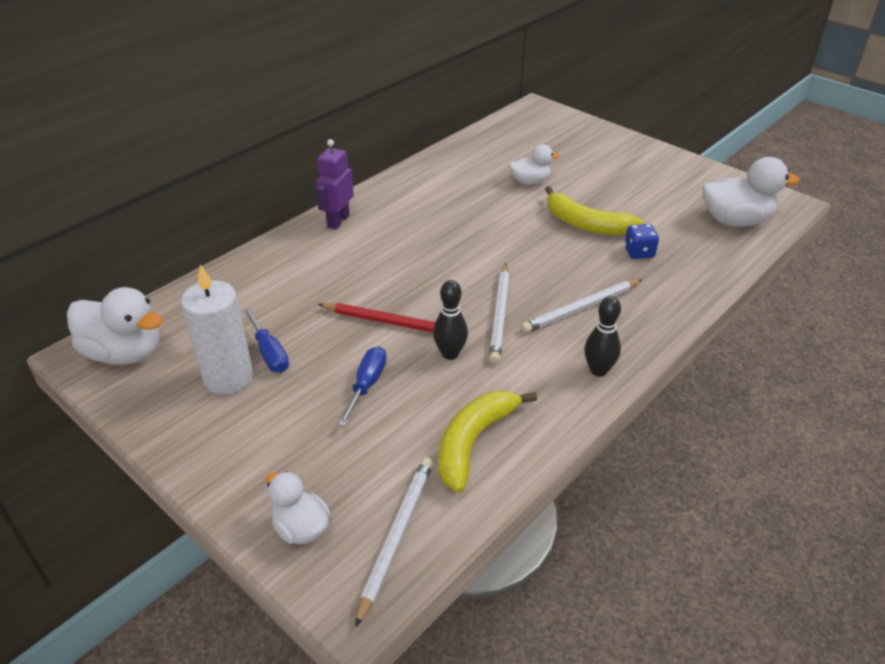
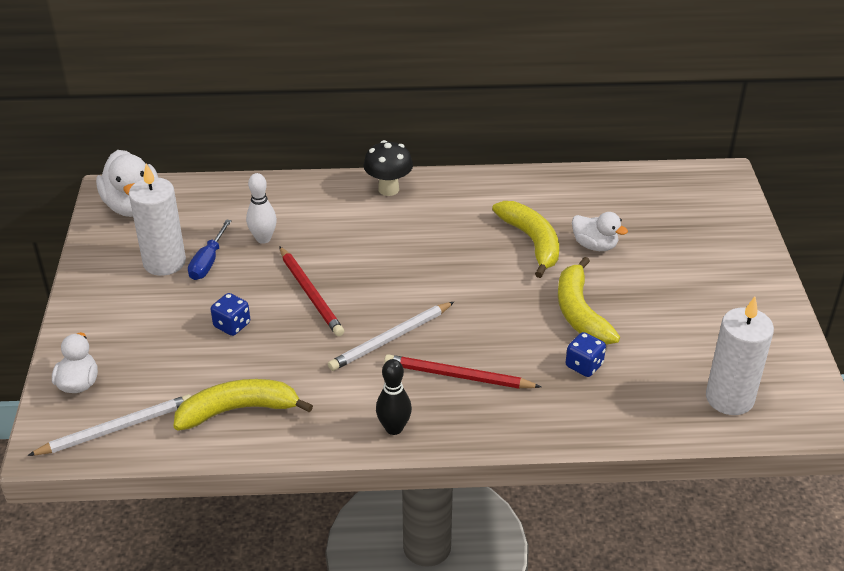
camera: 45 degrees right, 0 degrees up
purple robot [316,139,354,230] -> black mushroom [363,140,413,196]
blue screwdriver [338,346,387,426] -> blue dice [211,293,250,336]
black bowling pin [433,280,468,360] -> none
white pencil [521,279,643,333] -> red pencil [384,354,541,389]
white duck [702,157,800,227] -> white candle [706,297,774,415]
none -> white bowling pin [246,173,277,244]
none -> yellow banana [492,201,559,278]

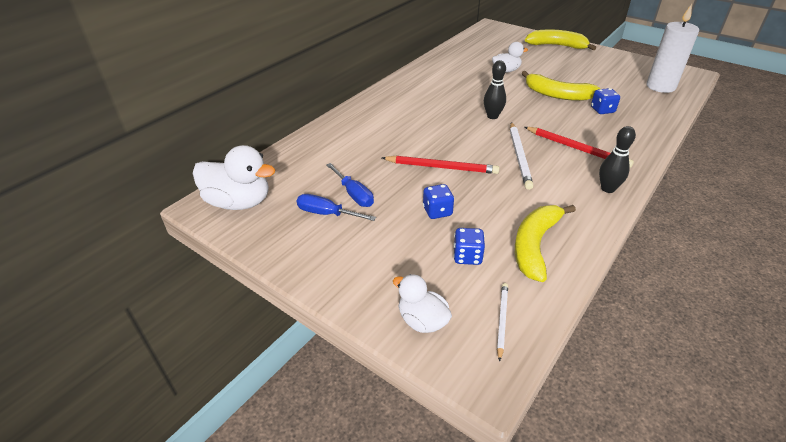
camera: 50 degrees left, 0 degrees up
white pencil [27,394,191,456] -> white pencil [497,283,508,362], size x0.58
white candle [129,164,186,276] -> blue screwdriver [297,194,376,221]
white bowling pin [246,173,277,244] -> none
black mushroom [363,140,413,196] -> none
red pencil [384,354,541,389] -> red pencil turned 105 degrees counterclockwise [525,127,634,168]
yellow banana [492,201,559,278] -> yellow banana moved to [525,30,596,50]
none -> blue dice [453,228,485,265]
none -> black bowling pin [484,60,506,119]

